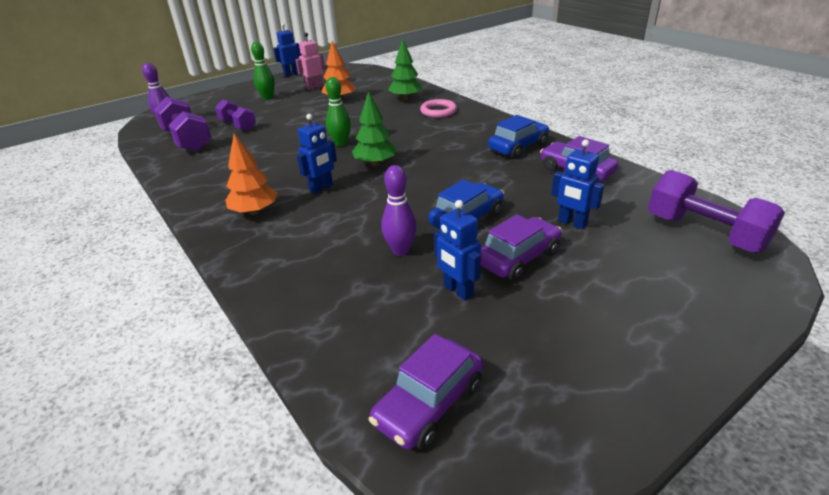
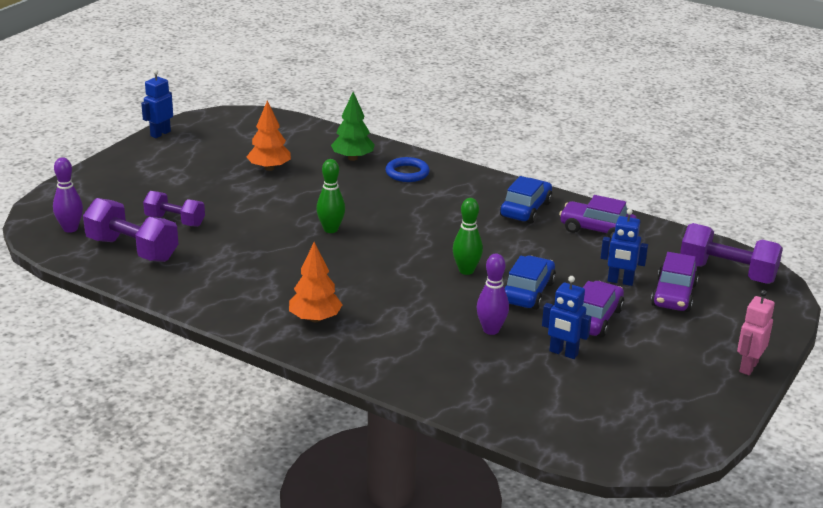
camera: 25 degrees left, 5 degrees down
green bowling pin [251,42,275,100] -> green bowling pin moved to [453,198,483,275]
pink robot [295,32,325,90] -> pink robot moved to [737,290,775,375]
blue robot [297,114,337,194] -> none
green tree [352,91,397,166] -> none
purple car [369,334,483,450] -> purple car moved to [651,252,699,312]
pink ring [420,99,457,118] -> blue ring [385,157,430,182]

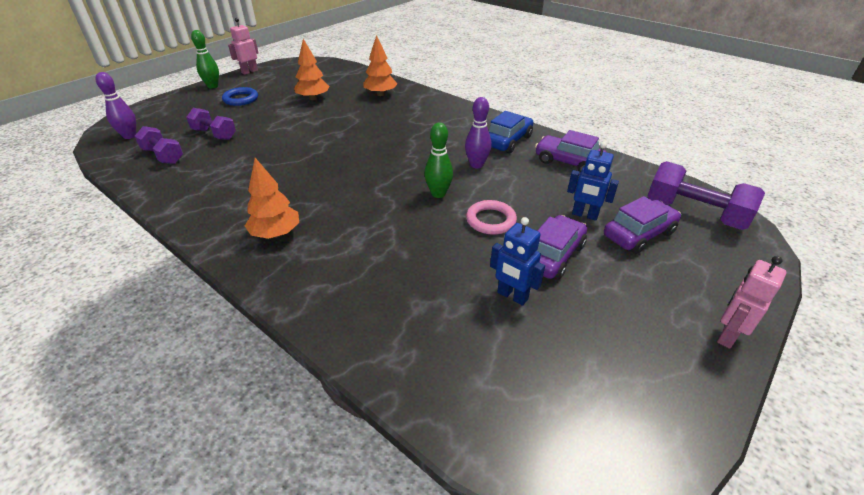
camera: 10 degrees right, 10 degrees up
purple dumbbell [83,198,178,262] -> purple dumbbell [135,126,183,164], size x0.65
blue robot [141,69,173,138] -> pink robot [228,18,259,75]
green bowling pin [316,159,345,233] -> green bowling pin moved to [191,30,219,89]
green tree [331,92,375,161] -> orange tree [363,35,398,96]
blue ring [385,157,430,182] -> blue ring moved to [222,87,258,106]
purple bowling pin [477,254,509,335] -> purple bowling pin moved to [465,97,491,168]
blue car [504,255,556,310] -> pink ring [466,200,517,235]
purple car [651,252,699,312] -> purple car turned 150 degrees counterclockwise [604,196,681,254]

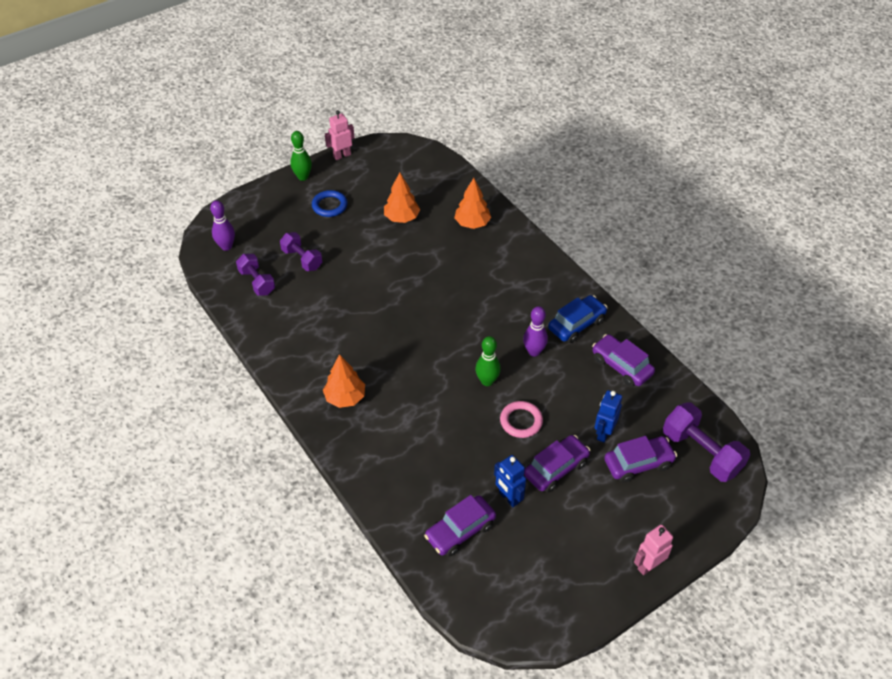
camera: 15 degrees right, 10 degrees up
blue robot [567,142,619,221] -> blue robot turned 75 degrees clockwise [594,390,622,443]
none -> purple car [424,495,496,557]

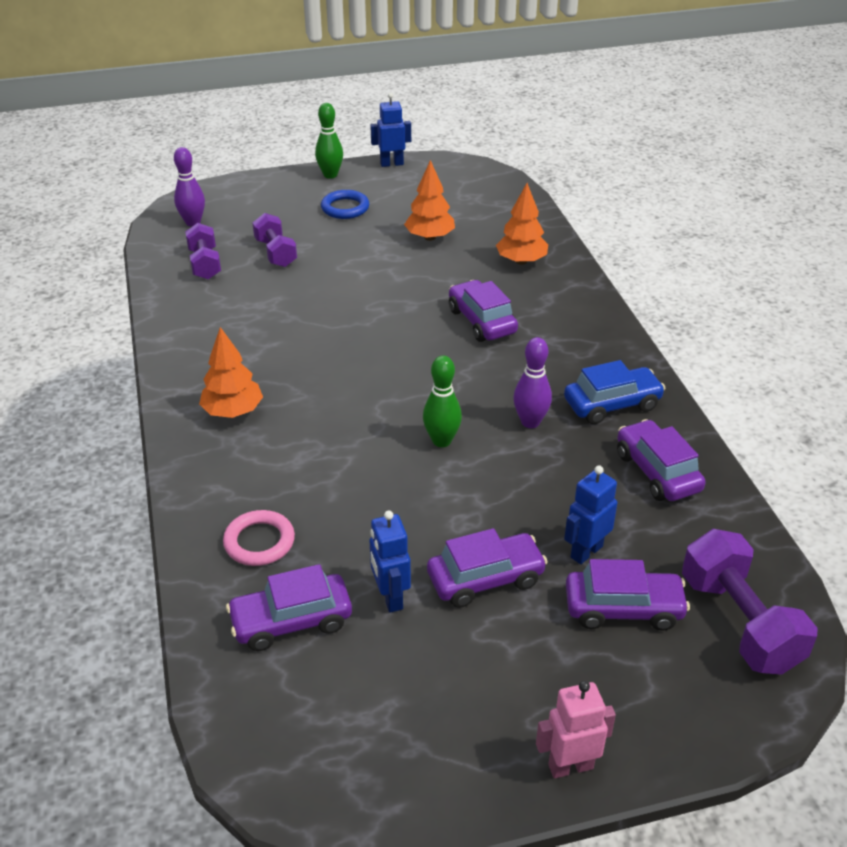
camera: 20 degrees right, 10 degrees down
pink robot [325,110,355,160] -> blue robot [370,93,411,167]
pink ring [500,401,543,438] -> pink ring moved to [223,510,295,566]
none -> purple car [449,280,518,342]

